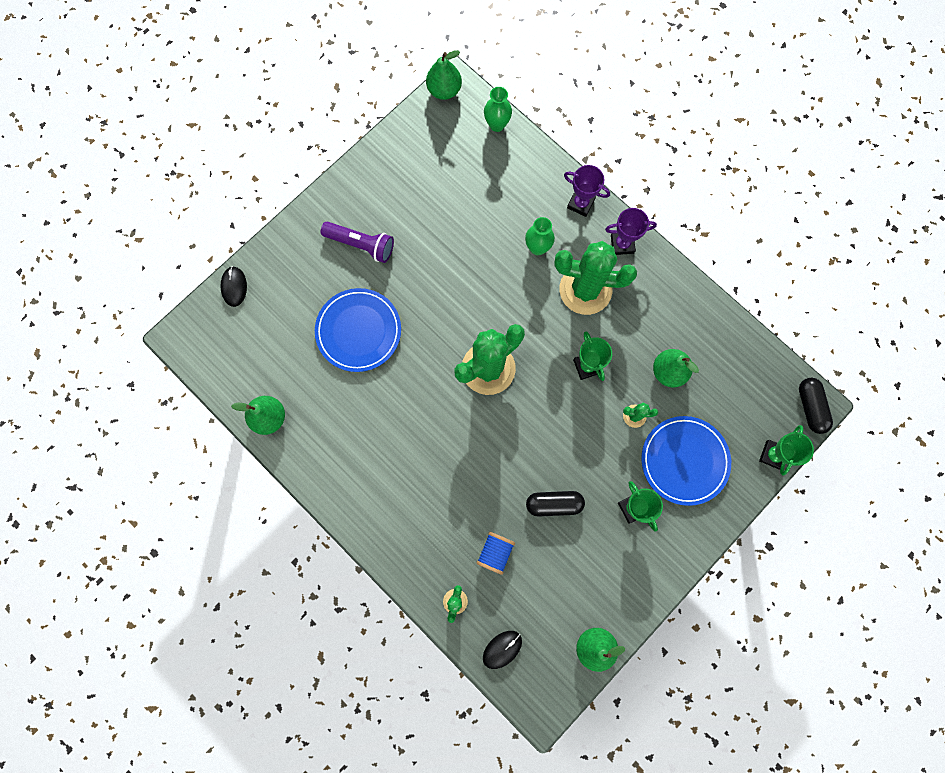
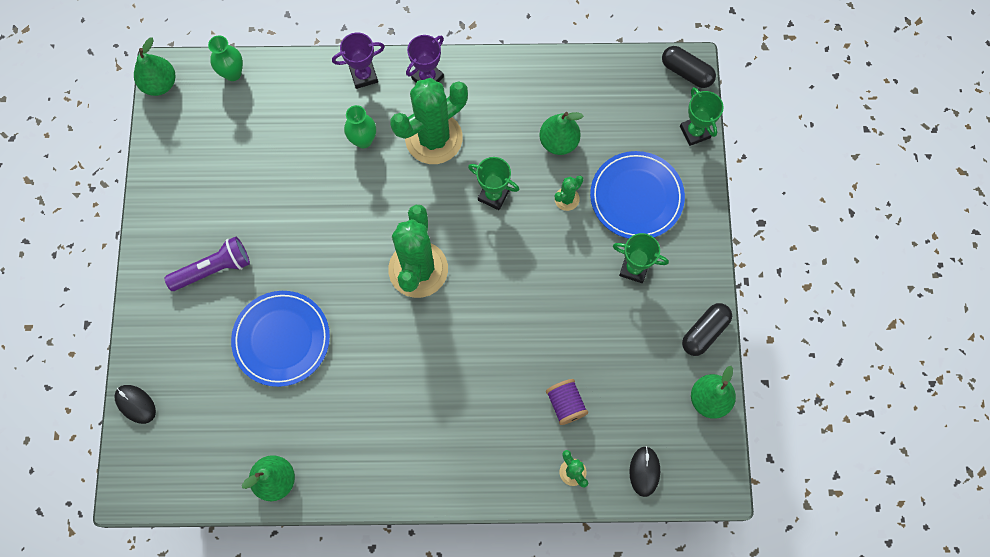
camera: 45 degrees left, 5 degrees down
blue spool [476,532,515,575] -> purple spool [546,379,588,425]
black capsule [526,491,585,517] -> black capsule moved to [682,303,732,356]

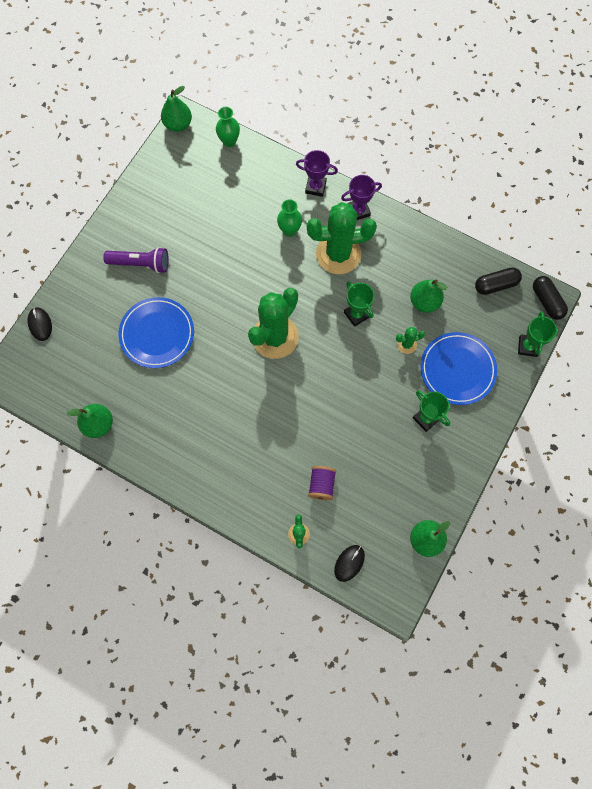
camera: 30 degrees right, 0 degrees up
black capsule [682,303,732,356] -> black capsule moved to [475,267,522,295]

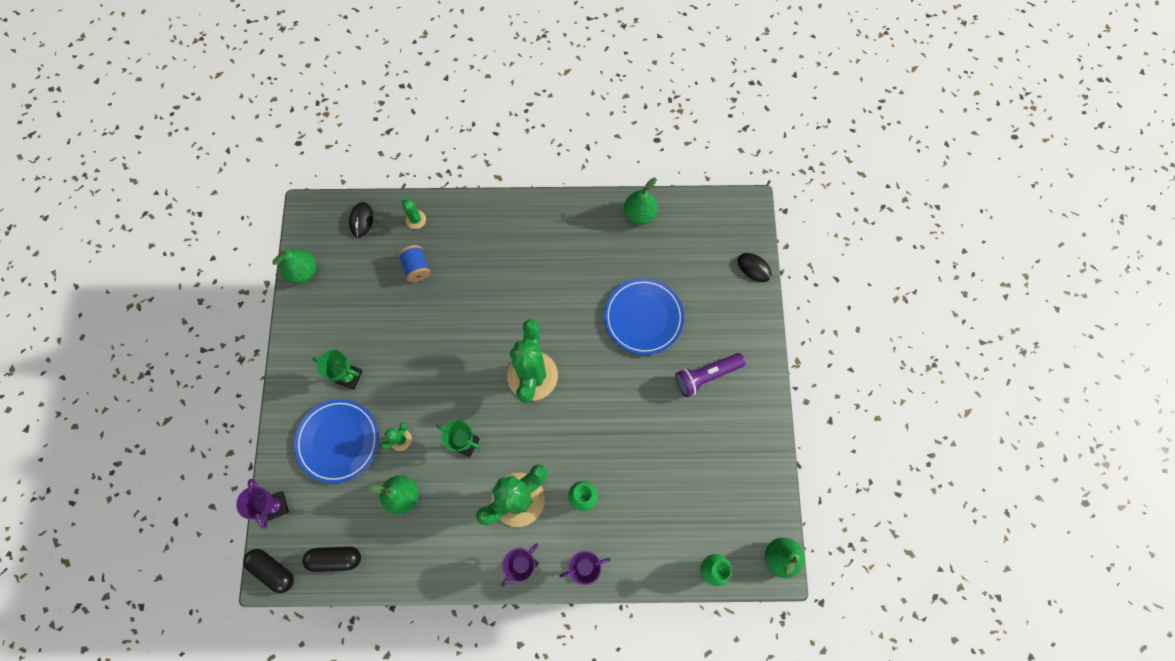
camera: 150 degrees right, 0 degrees up
purple spool [308,466,336,500] -> blue spool [398,245,431,282]
black capsule [475,267,522,295] -> black capsule turned 45 degrees clockwise [303,546,361,572]
green trophy [518,311,557,357] -> purple trophy [236,479,289,529]

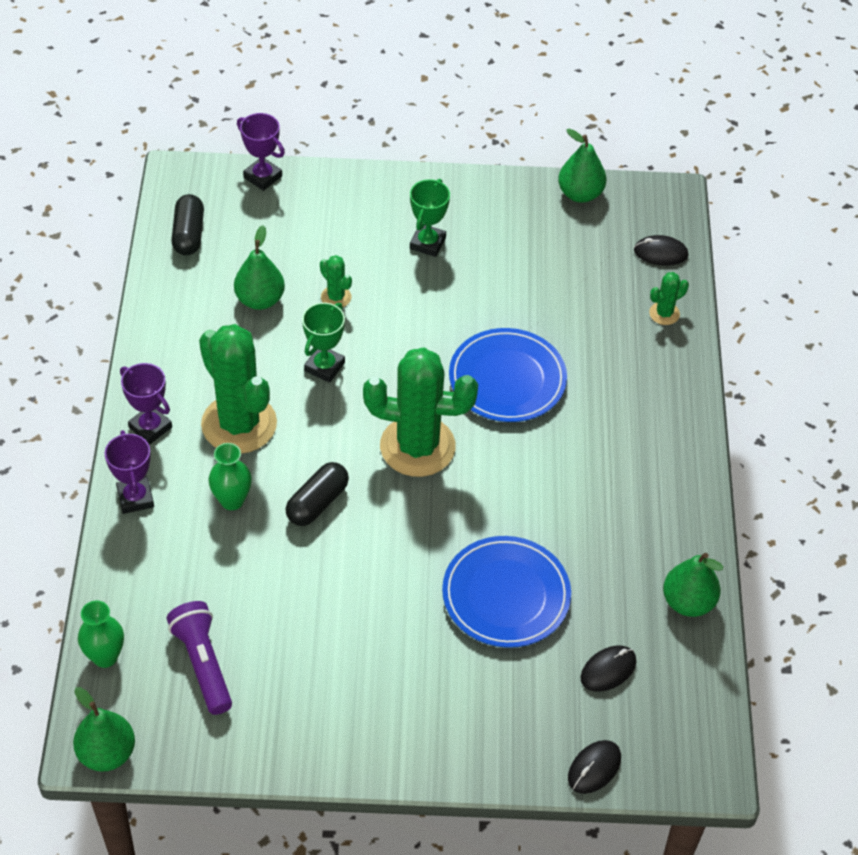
camera: 90 degrees right, 20 degrees down
purple trophy [236,479,289,529] -> purple trophy turned 60 degrees clockwise [237,113,285,191]
black capsule [243,549,294,593] -> black capsule moved to [286,462,349,526]
blue plate [294,399,379,483] -> blue plate moved to [449,328,567,422]
blue spool [398,245,431,282] -> none
purple flashlight [675,353,746,397] -> purple flashlight moved to [167,601,232,715]
none -> black mouse [581,645,636,692]

